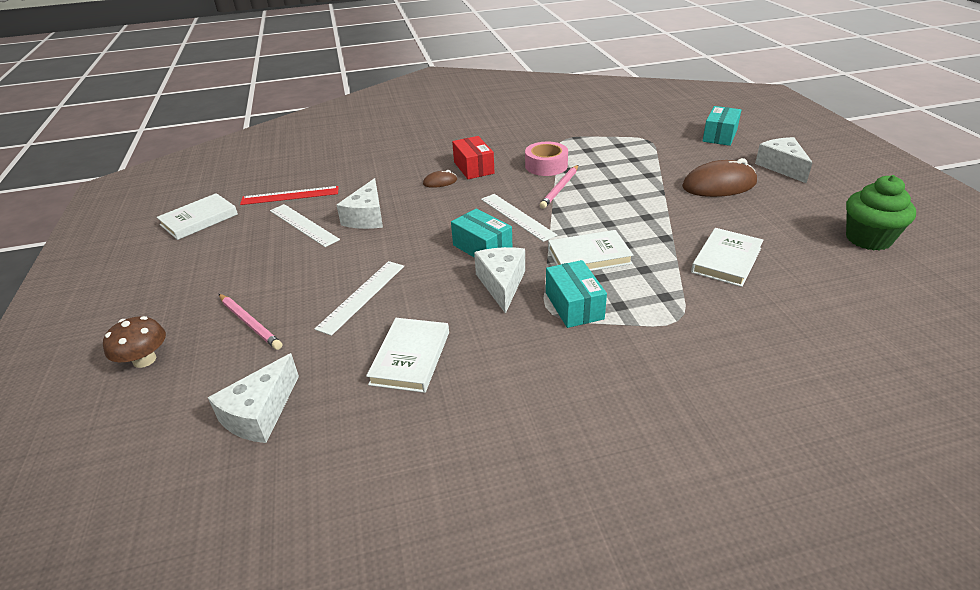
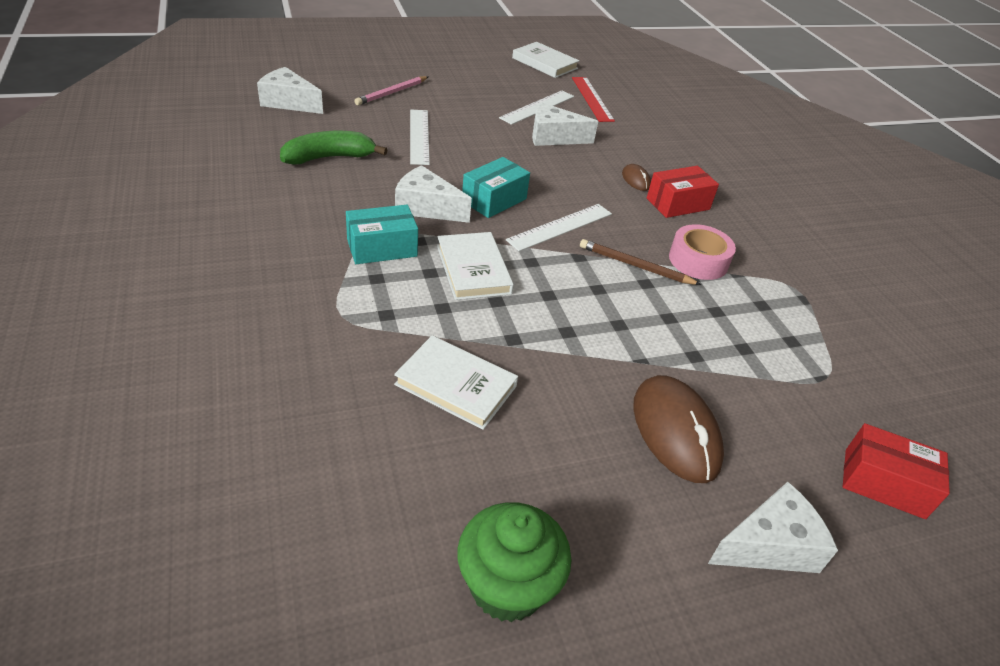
camera: 80 degrees right, 5 degrees up
brown mushroom [103,316,166,368] -> none
white ruler [315,261,404,336] -> white ruler turned 60 degrees clockwise [410,110,430,165]
white book [366,318,449,393] -> green banana [280,131,387,165]
white cheese [474,247,525,314] -> white cheese turned 150 degrees counterclockwise [395,165,472,223]
pink pencil [540,165,578,209] -> brown pencil [580,239,701,285]
turquoise box [703,106,741,146] -> red box [843,423,950,519]

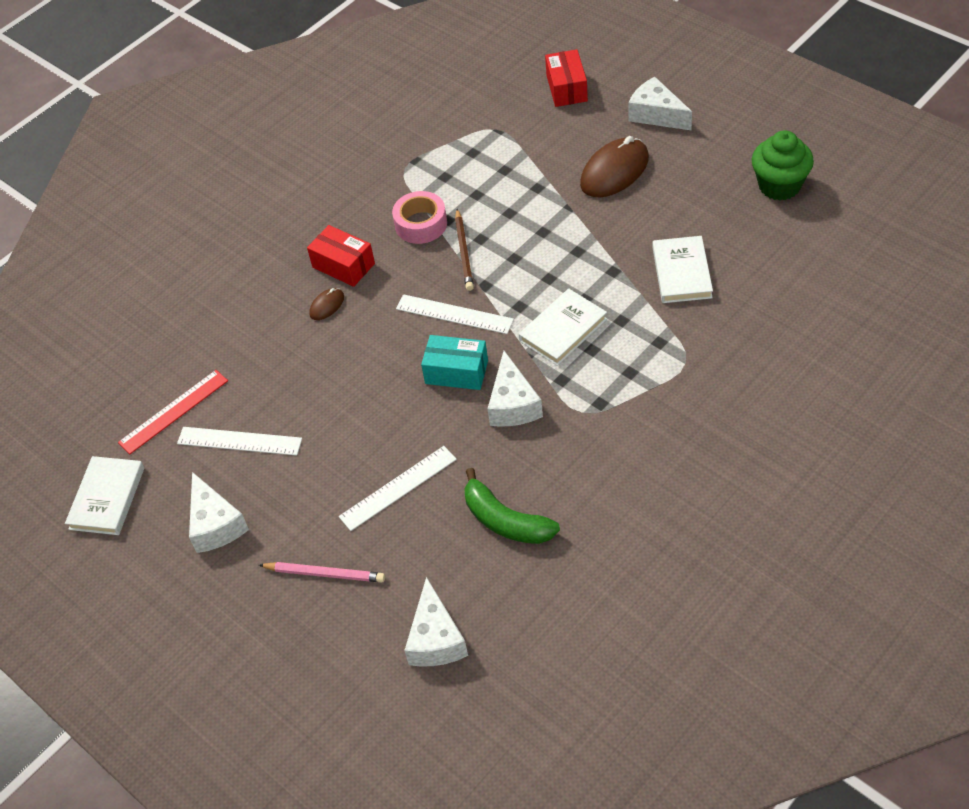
camera: 110 degrees left, 10 degrees up
turquoise box [346,205,418,264] -> none
white cheese [532,103,598,146] -> white cheese moved to [189,472,249,553]

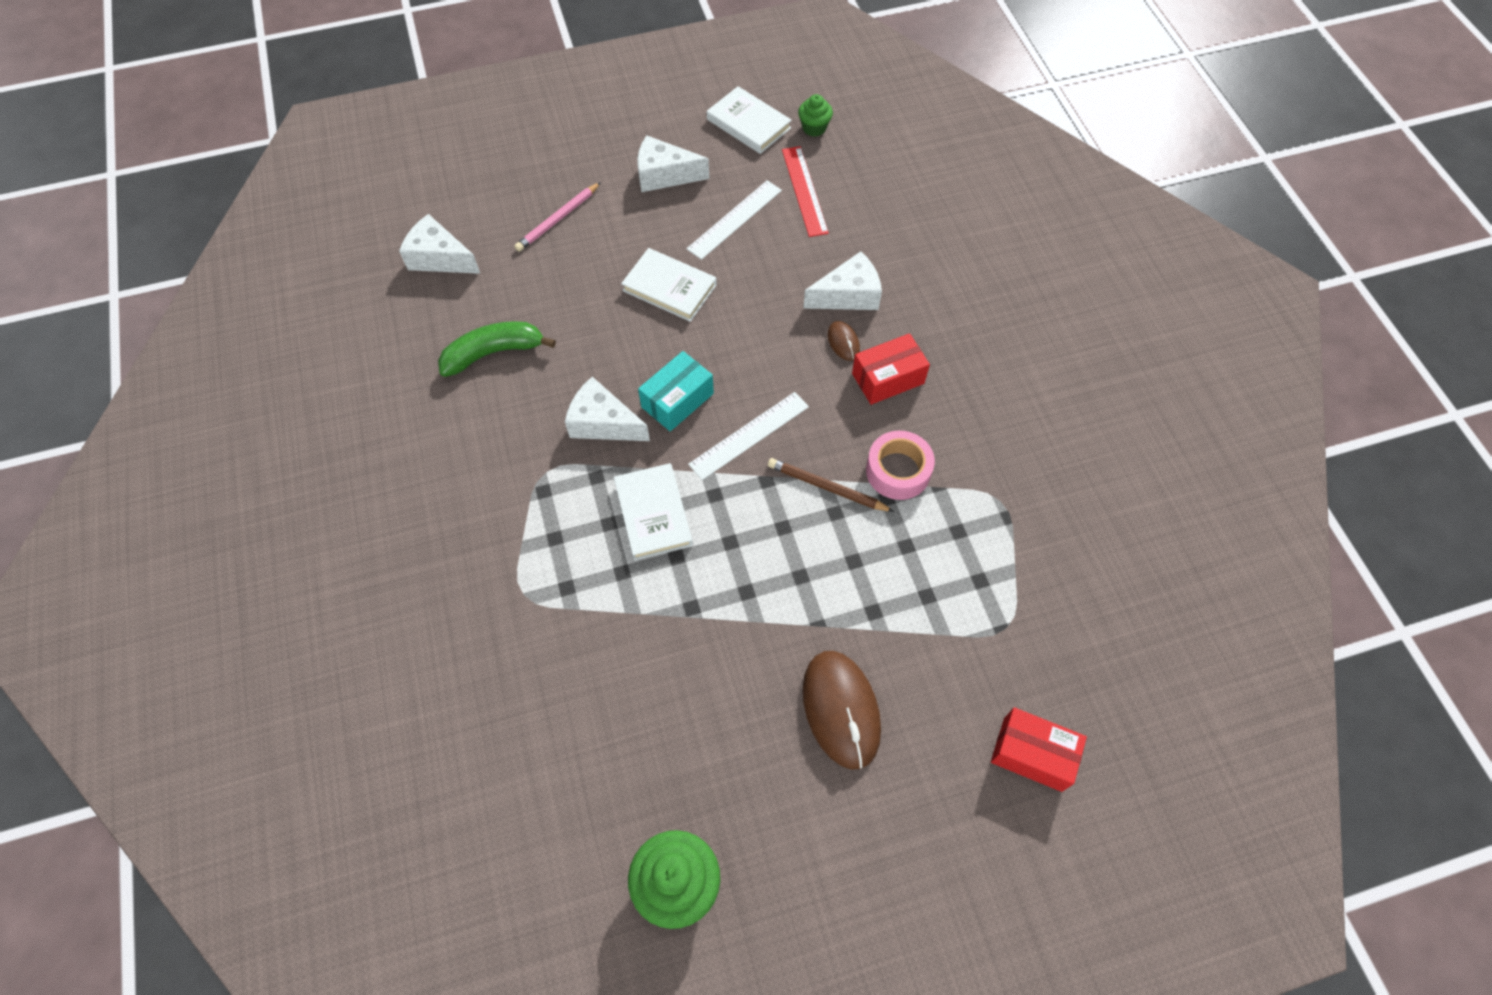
camera: 115 degrees right, 10 degrees up
white ruler [339,446,457,531] -> none
white cheese [628,77,692,130] -> white cheese moved to [803,251,882,310]
white book [653,236,713,303] -> white book moved to [621,248,717,322]
none -> green cupcake [798,94,833,137]

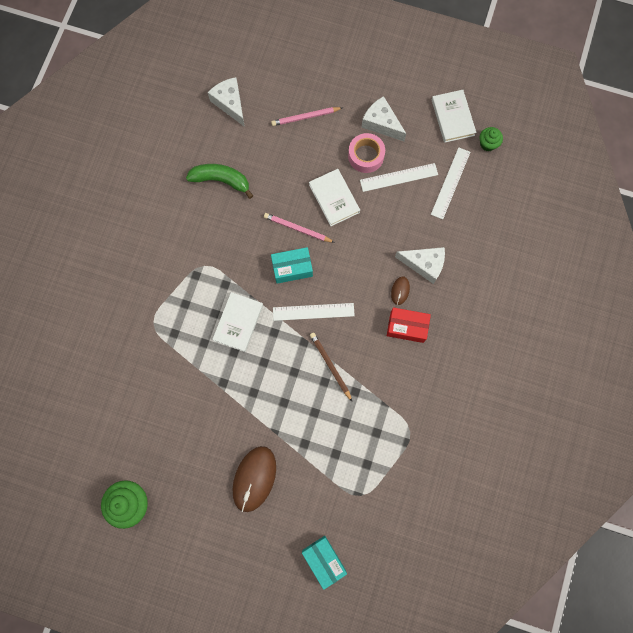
camera: 35 degrees right, 15 degrees up
white cheese [565,377,650,441] -> none
red ruler [782,146,829,237] -> white ruler [431,147,470,219]
pink tape [866,431,935,500] -> pink tape moved to [348,133,385,173]
red box [991,707,1087,792] -> turquoise box [302,536,347,590]
none -> pink pencil [264,213,335,243]

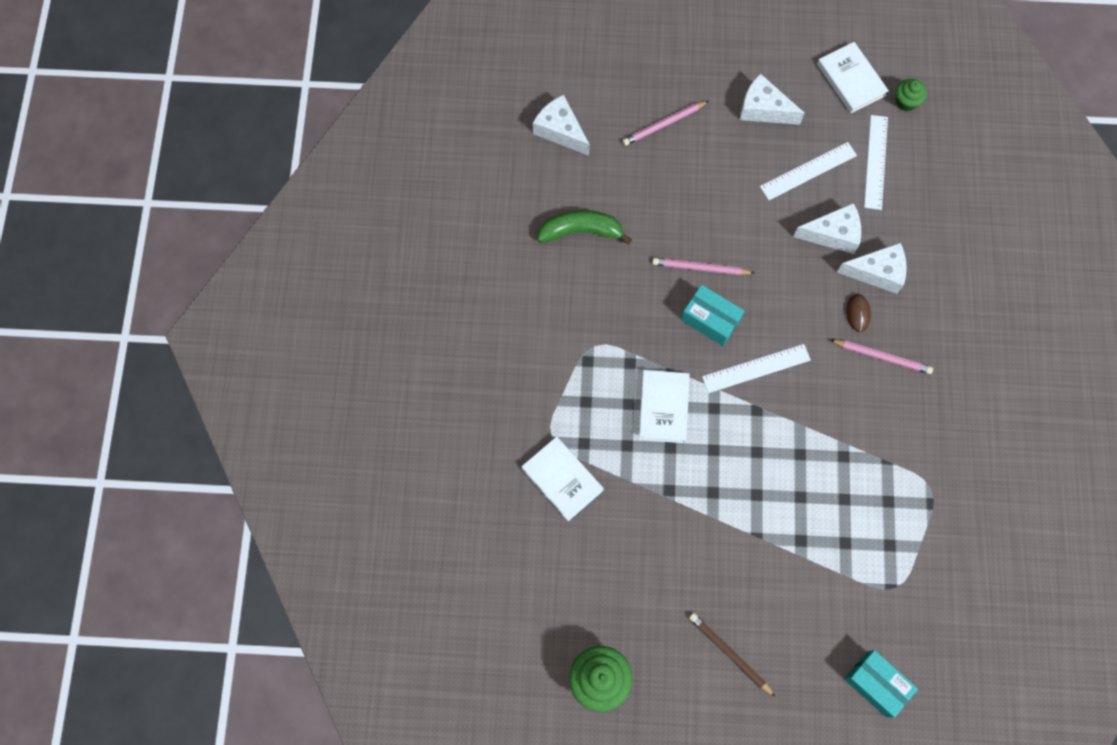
camera: 15 degrees left, 5 degrees down
brown mouse [233,446,276,512] -> none
turquoise box [271,247,313,284] -> turquoise box turned 60 degrees clockwise [681,285,744,346]
white book [309,169,360,226] -> white book moved to [521,437,604,521]
brown pencil [310,332,352,401] -> brown pencil moved to [689,613,775,697]
pink tape [348,133,385,173] -> none
red box [387,307,431,343] -> pink pencil [830,340,933,374]
none -> white cheese [793,203,861,254]

